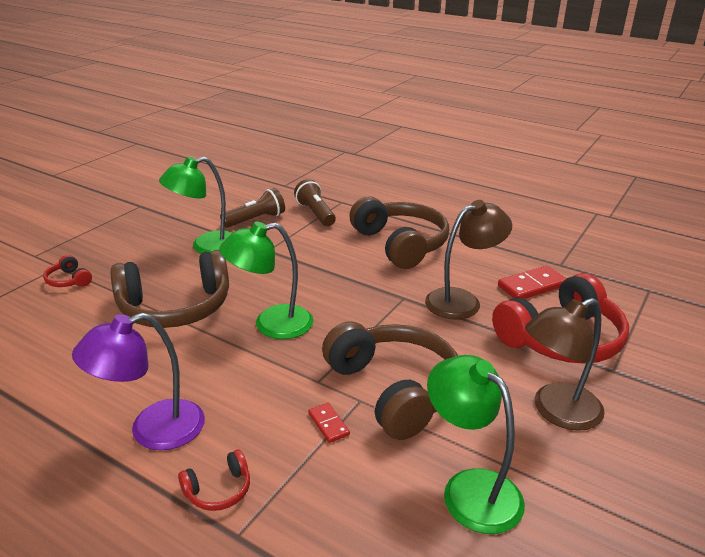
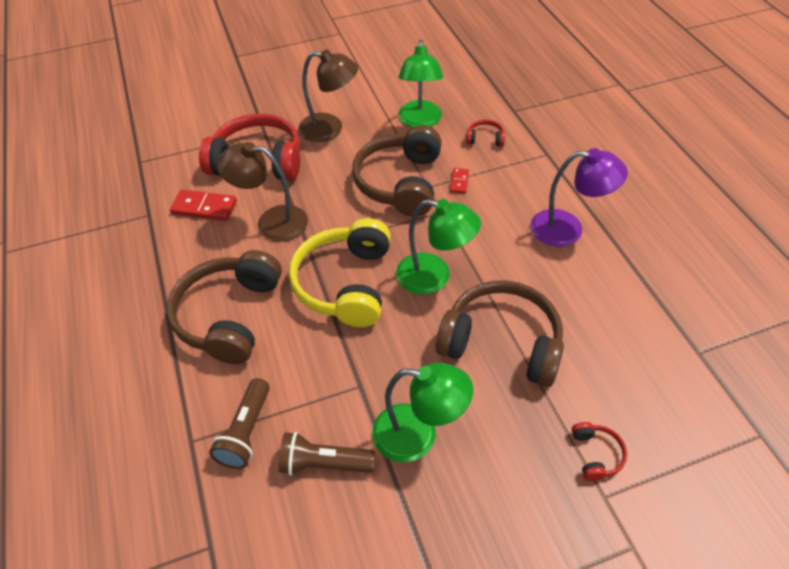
camera: 140 degrees left, 20 degrees up
red headphones [178,450,250,511] -> red headphones moved to [466,119,505,147]
none -> yellow headphones [289,218,391,327]

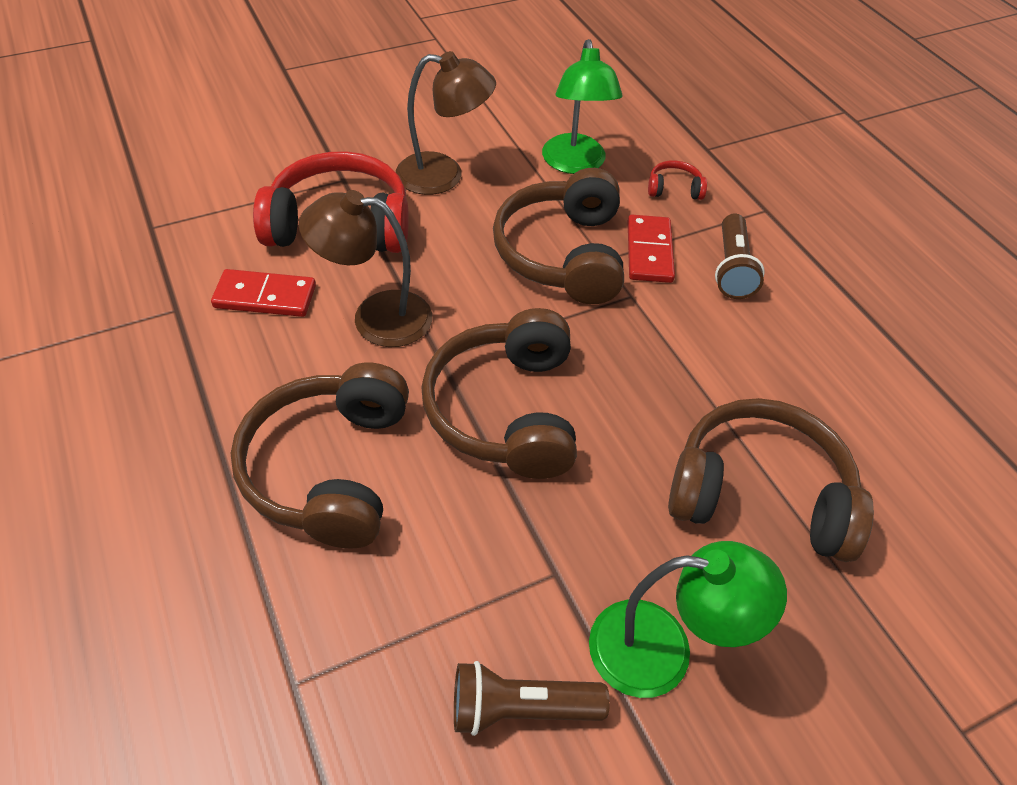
camera: 10 degrees left, 0 degrees up
brown flashlight [209,378,270,469] -> brown flashlight moved to [715,214,765,299]
yellow headphones [289,218,391,327] -> brown headphones [421,308,577,479]
green lamp [396,199,481,294] -> none
red domino [450,168,469,194] -> red domino [628,215,675,283], size x1.82
purple lamp [531,148,628,247] -> none
red headphones [572,422,627,481] -> none

